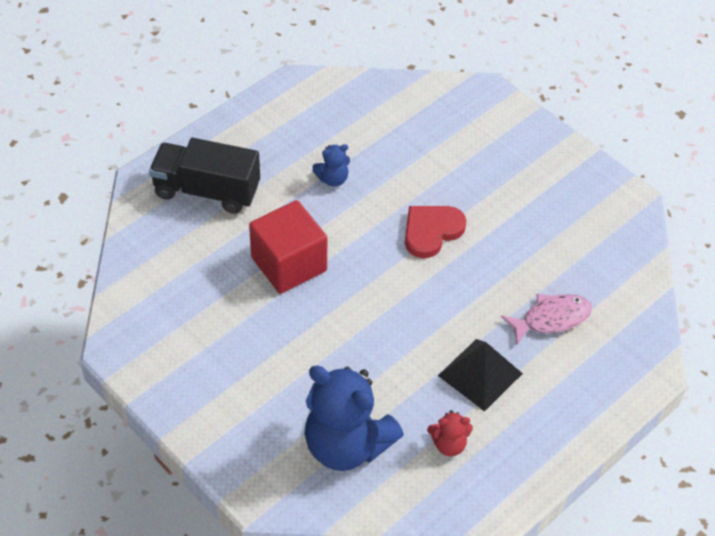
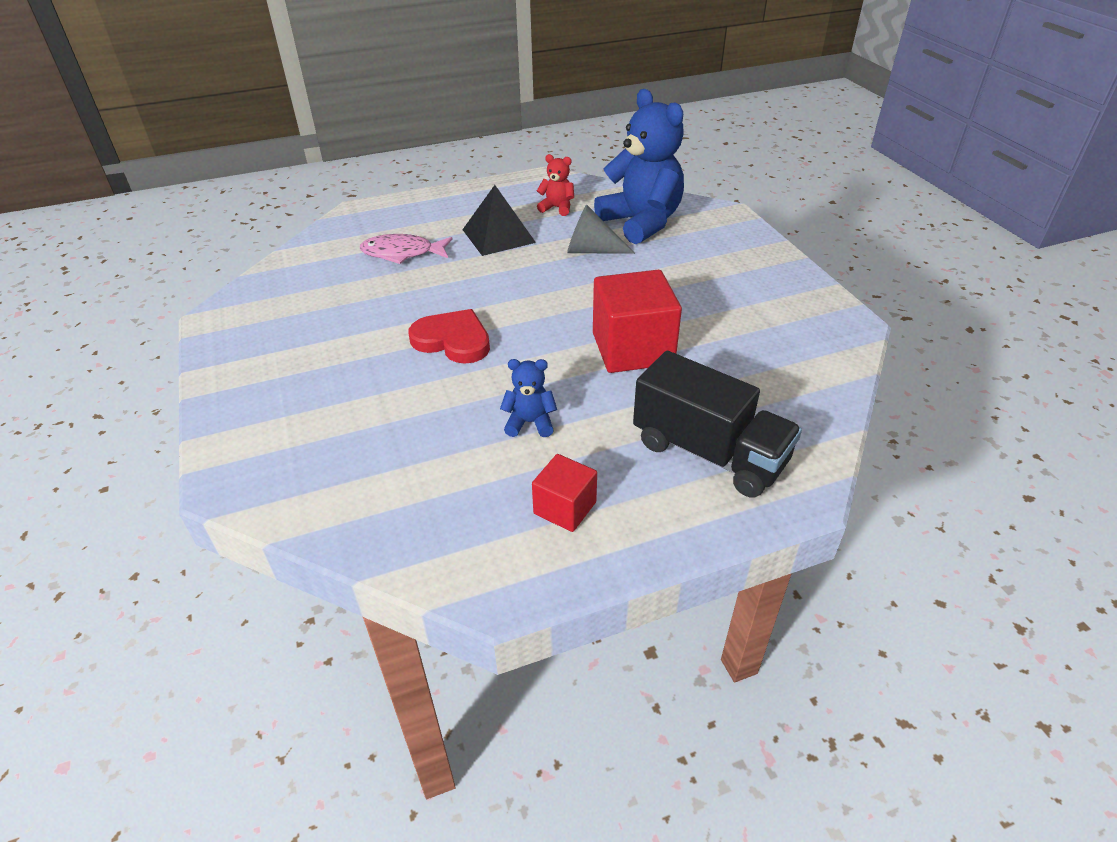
camera: 155 degrees left, 10 degrees down
red heart [405,206,466,258] -> red heart turned 135 degrees counterclockwise [409,309,490,364]
none -> red cube [532,454,597,532]
none -> grey cone [567,205,635,254]

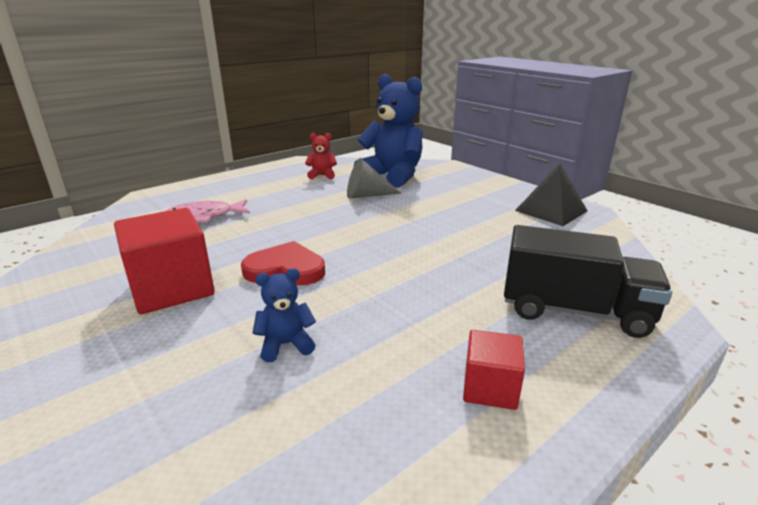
camera: 20 degrees left, 15 degrees down
black pyramid [462,185,536,256] -> black pyramid moved to [515,163,588,226]
blue teddy bear [500,359,557,437] -> blue teddy bear moved to [253,268,316,362]
red cube [593,270,682,373] -> red cube moved to [114,208,215,314]

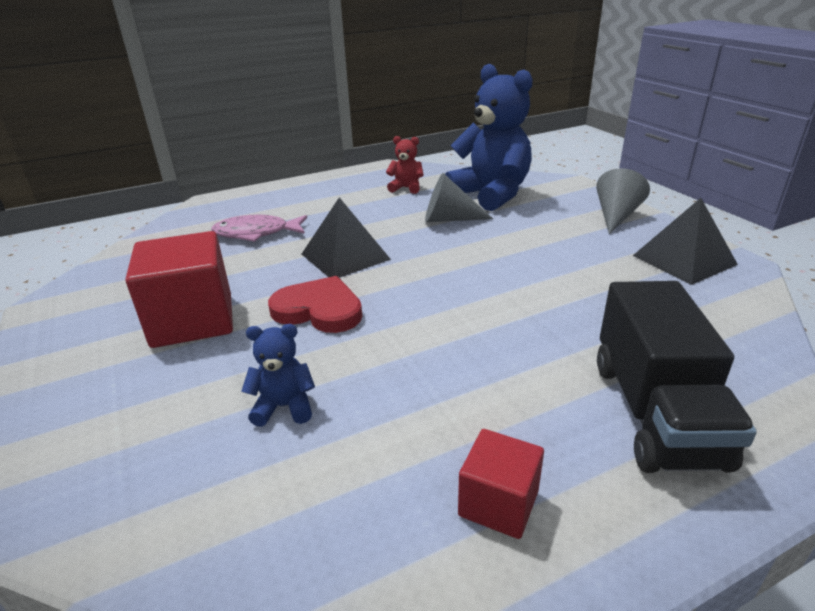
camera: 15 degrees right, 5 degrees up
black truck [504,225,672,338] -> black truck turned 60 degrees clockwise [597,281,757,473]
none -> black pyramid [302,197,391,278]
none -> grey cone [596,168,650,234]

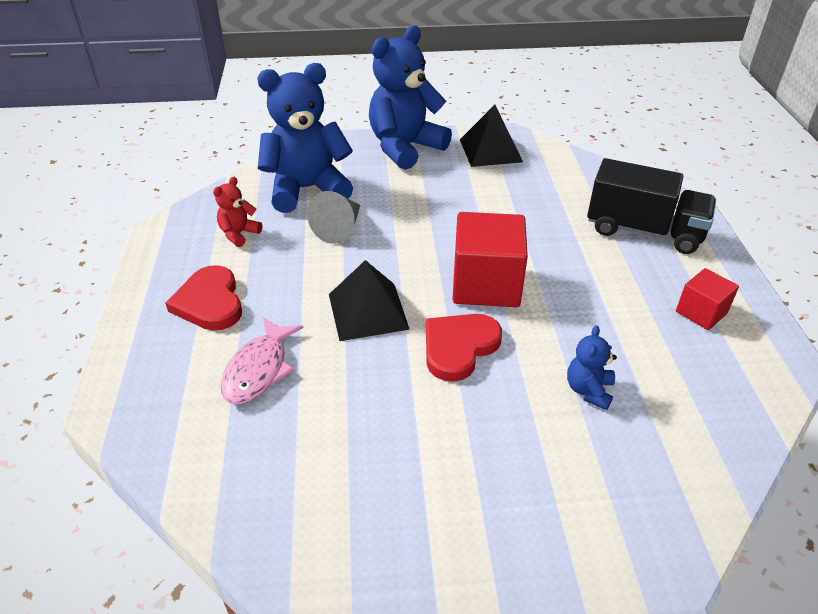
camera: 70 degrees left, 10 degrees up
red cube [125,231,233,348] -> red cube moved to [452,212,528,307]
grey cone [596,168,650,234] -> blue teddy bear [369,25,452,170]
none -> red heart [165,265,242,331]

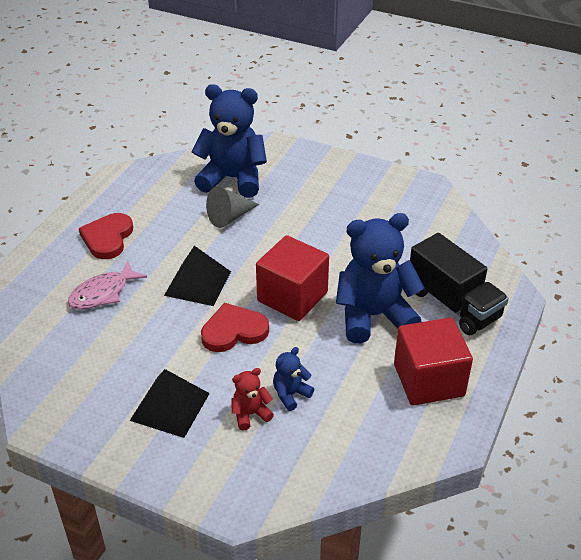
camera: 30 degrees right, 0 degrees up
red teddy bear [213,177,263,247] -> red teddy bear moved to [231,368,274,431]
blue teddy bear [369,25,452,170] -> blue teddy bear moved to [336,213,424,343]
black pyramid [460,105,523,167] -> black pyramid moved to [130,369,210,438]
red cube [676,268,739,330] -> red cube [394,317,473,405], size x1.82

